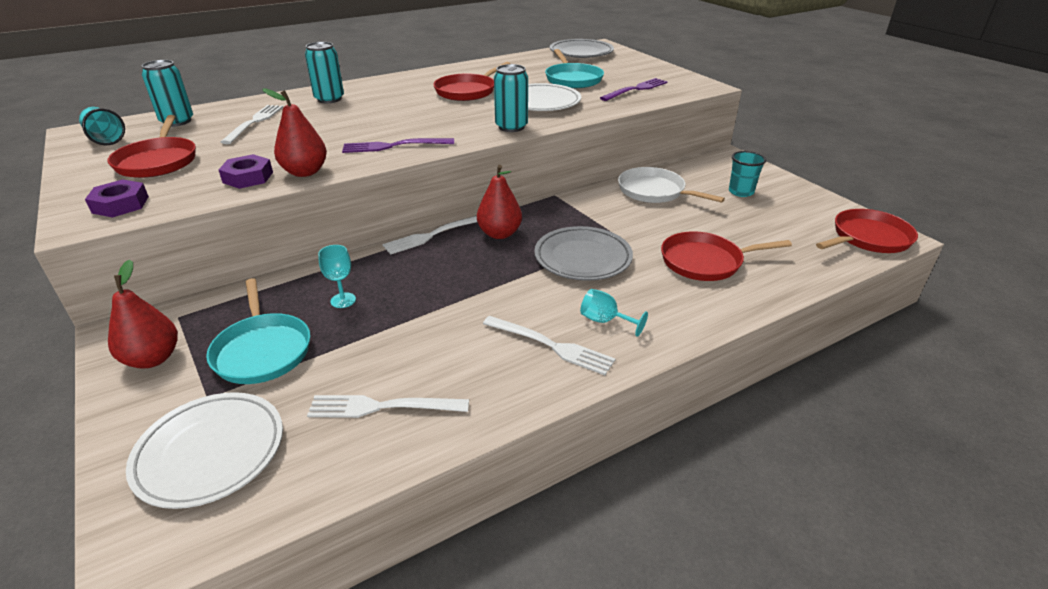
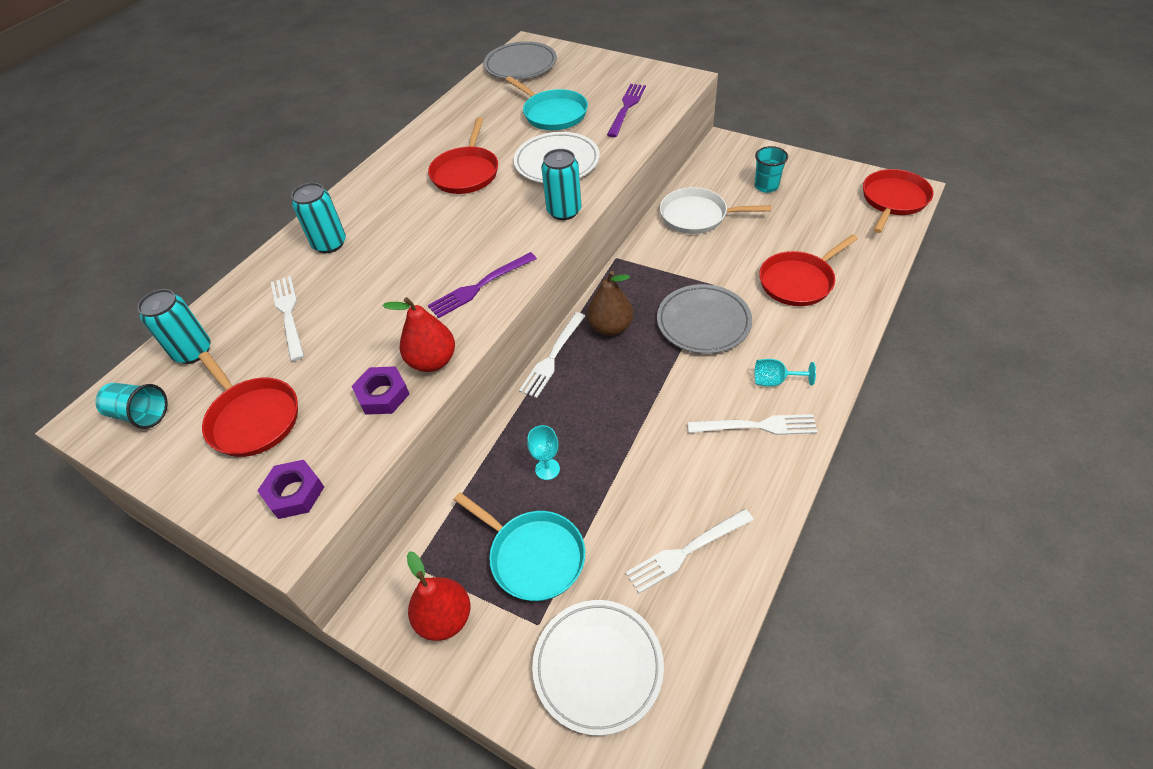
camera: 25 degrees left, 15 degrees up
red pear [477,165,522,239] -> brown pear [587,271,633,336]

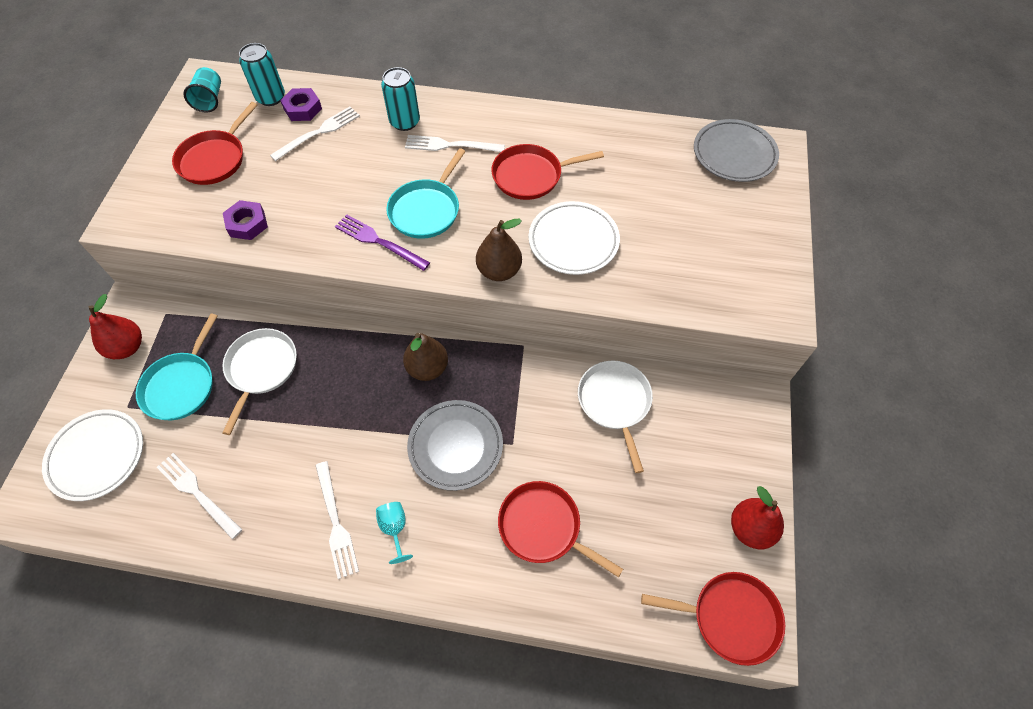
camera: 65 degrees right, 10 degrees up
purple nut [257,460,324,519] -> purple nut moved to [280,88,322,121]
red pear [383,297,455,372] -> red pear moved to [731,486,784,549]
turquoise pan [506,76,588,130] -> turquoise pan moved to [386,148,466,239]
white fork [519,312,585,398] -> white fork moved to [405,135,505,152]
turquoise goblet [527,425,560,480] -> white pan [222,328,297,435]
turquoise can [541,149,582,220] -> brown pear [476,219,522,281]
purple fork [607,84,646,137] -> none
turquoise cup [754,146,788,193] -> none

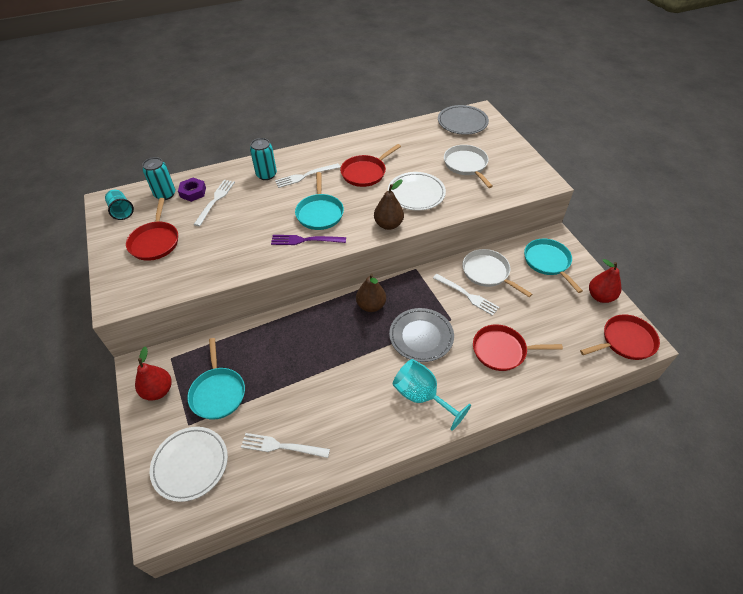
camera: 30 degrees left, 10 degrees down
white pan [222,328,297,435] -> white pan moved to [444,145,493,188]
purple nut [223,200,268,240] -> none
white fork [315,461,359,579] -> white fork moved to [433,274,499,316]
turquoise goblet [376,502,413,564] -> turquoise goblet [393,359,471,431], size x1.90
none -> turquoise pan [524,238,583,293]

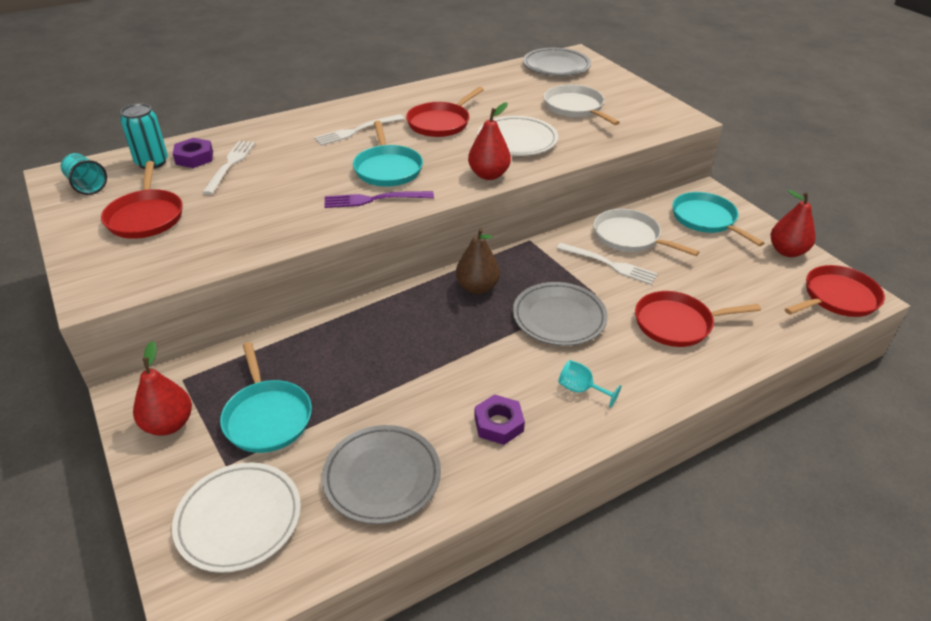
camera: 10 degrees left, 10 degrees down
white fork [241,433,330,458] -> grey plate [322,425,441,524]
turquoise can [250,138,277,180] -> none
brown pear [374,180,404,230] -> red pear [468,102,511,180]
turquoise goblet [393,359,471,431] -> turquoise goblet [558,360,621,408], size x0.53
none -> purple nut [474,394,525,445]

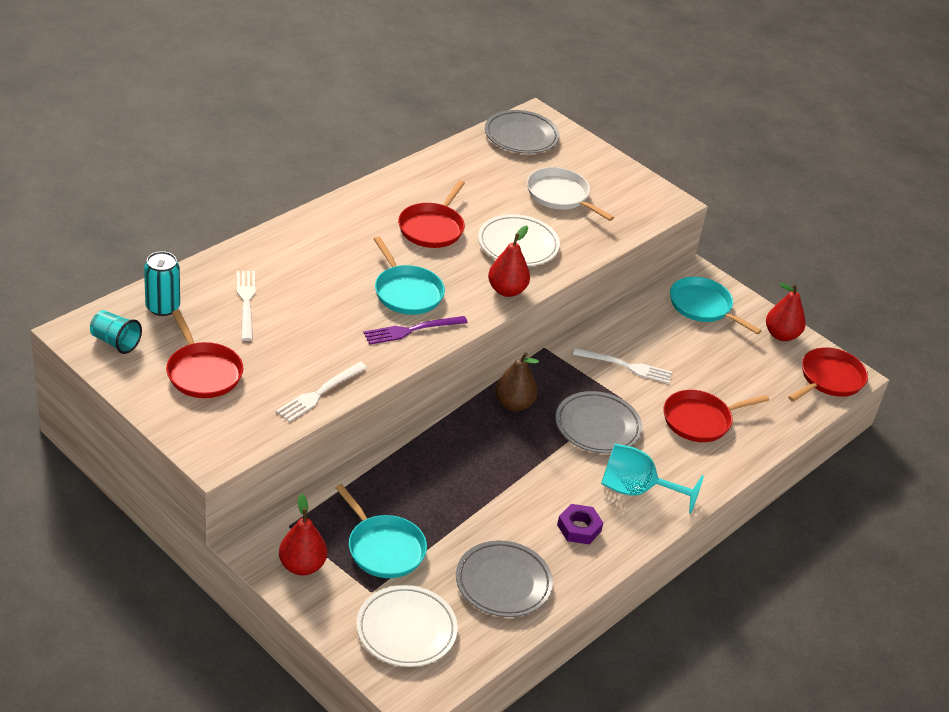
camera: 20 degrees left, 0 degrees up
purple nut [173,138,213,168] -> none
white fork [314,114,404,146] -> white fork moved to [276,362,367,422]
turquoise goblet [558,360,621,408] -> turquoise goblet [601,444,704,514], size x1.90
white pan [594,209,699,256] -> none

